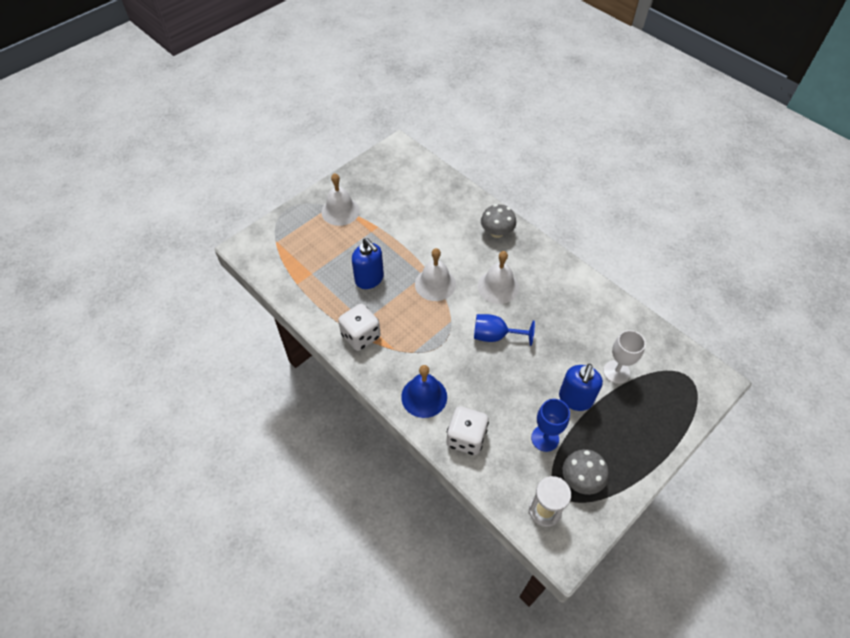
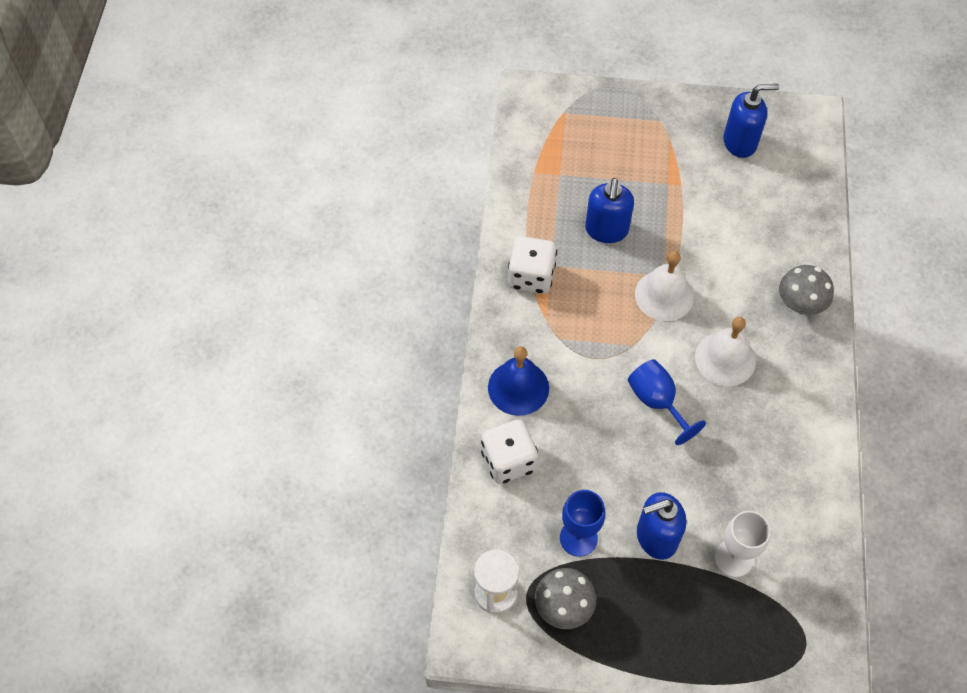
camera: 50 degrees right, 5 degrees up
white bell [321,173,360,226] -> none
none -> blue soap dispenser [723,84,779,158]

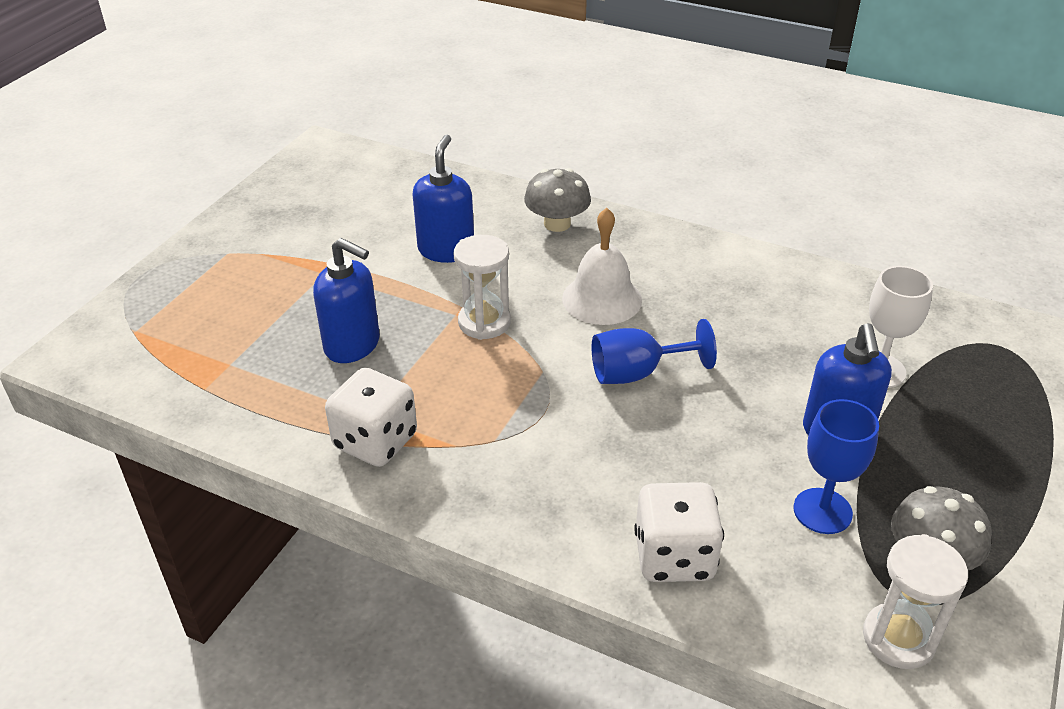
camera: 70 degrees left, 20 degrees down
blue bell [488,346,549,416] -> none
white bell [635,251,694,321] -> white hourglass [454,235,511,340]
blue soap dispenser [723,84,779,158] -> blue soap dispenser moved to [412,135,474,263]

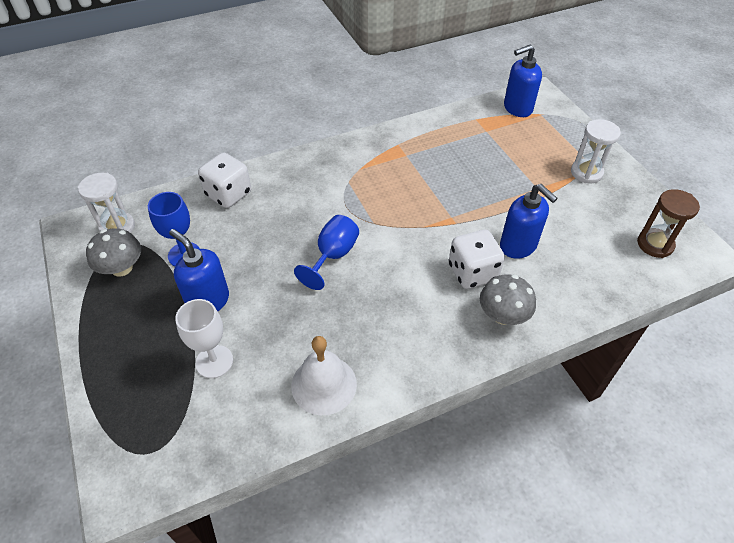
camera: 130 degrees right, 10 degrees up
blue soap dispenser [313,238,380,363] -> blue soap dispenser moved to [504,45,542,117]
white dice [325,368,417,467] -> white dice moved to [449,230,505,289]
white hourglass [454,235,511,340] -> white hourglass moved to [571,119,621,184]
white bell [562,208,642,325] -> white bell moved to [291,336,357,415]
none -> brown hourglass [637,189,700,258]

